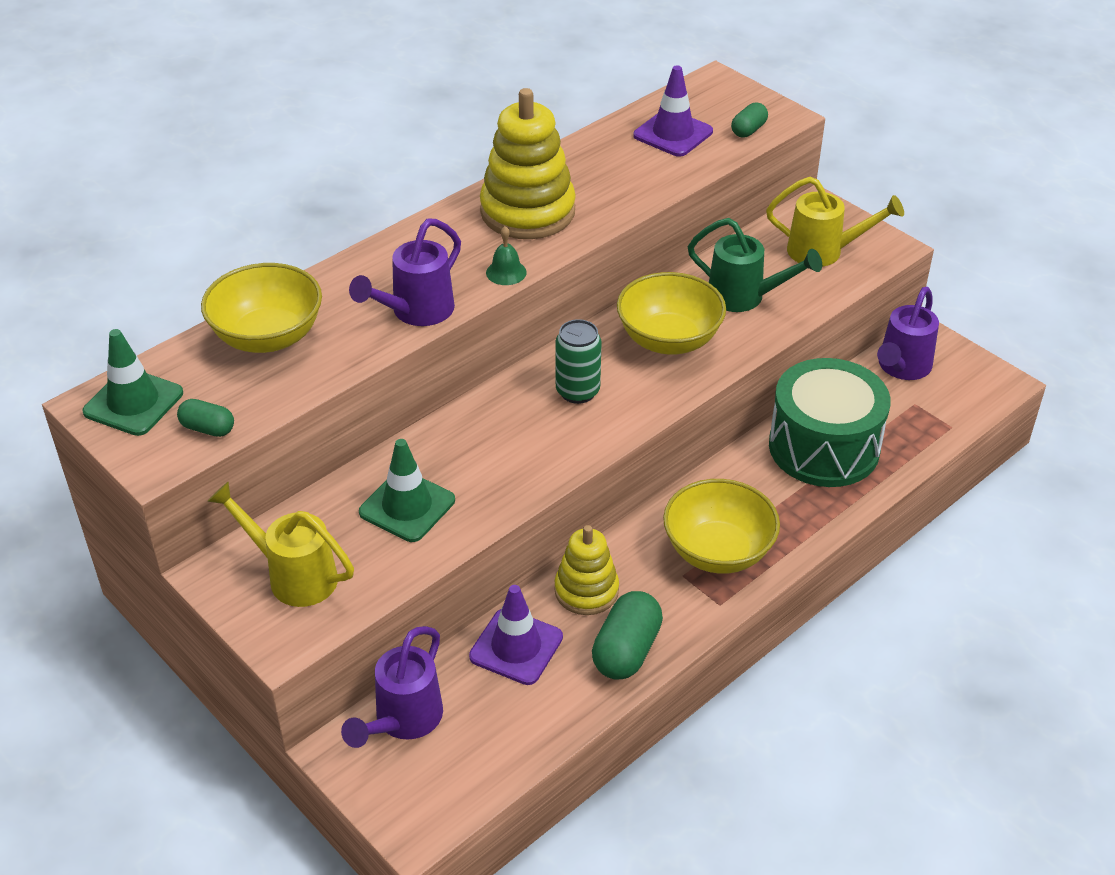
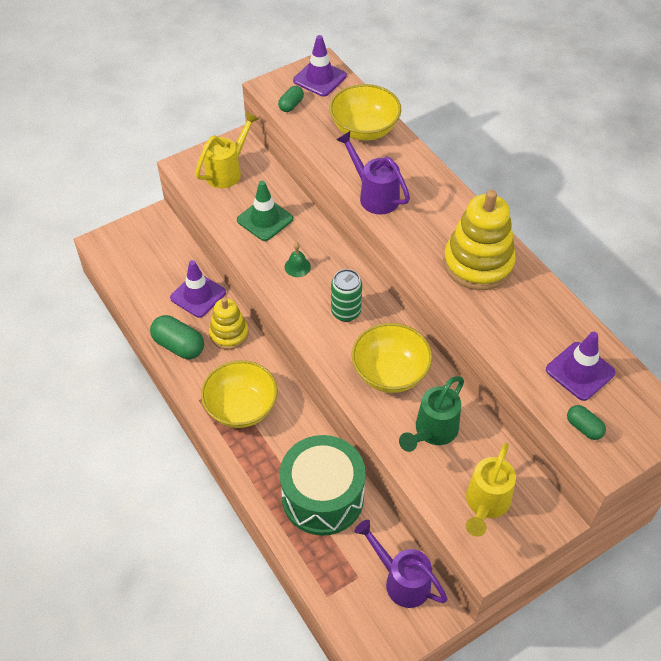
camera: 100 degrees right, 10 degrees up
green traffic cone [83,329,183,436] -> purple traffic cone [293,35,347,96]
purple watering can [341,626,443,748] -> none
green bell [486,226,527,285] -> green bell moved to [285,243,311,277]

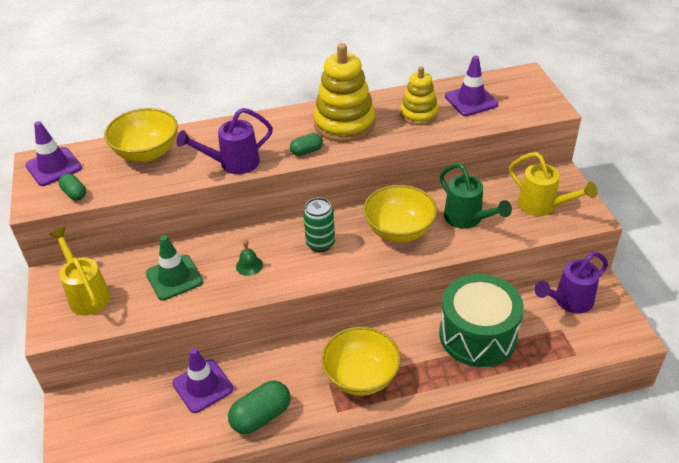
camera: 70 degrees left, 10 degrees down
yellow stacking toy [209,298,249,350] -> yellow stacking toy moved to [400,66,438,125]
green capsule [567,405,606,440] -> green capsule moved to [290,133,323,156]

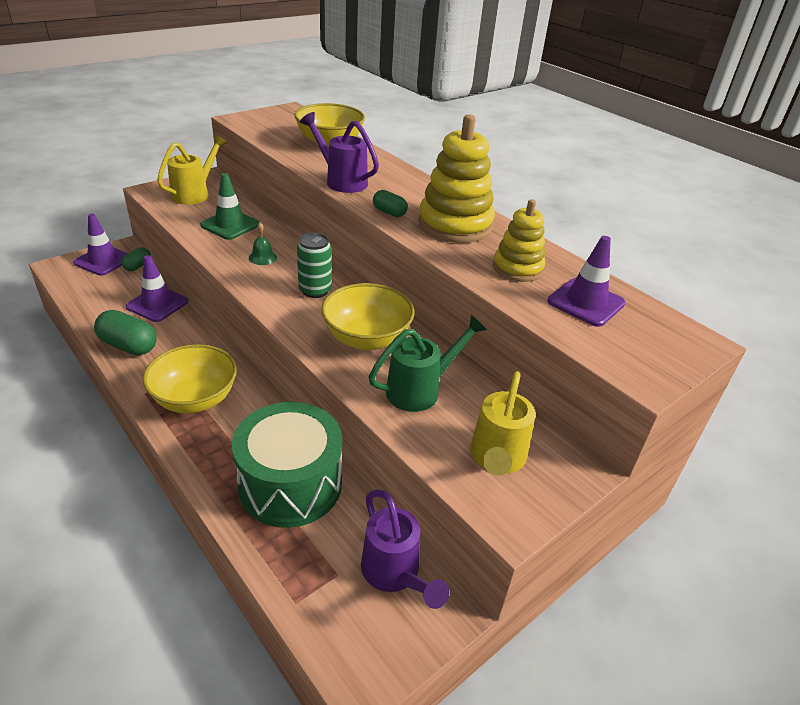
camera: 60 degrees right, 5 degrees down
purple traffic cone [25,121,82,186] -> purple traffic cone moved to [73,214,128,275]
green capsule [59,174,86,201] -> green capsule moved to [122,247,151,271]
green watering can [440,163,512,229] -> green watering can turned 150 degrees counterclockwise [369,315,487,412]
purple watering can [535,252,608,313] -> purple watering can turned 150 degrees counterclockwise [361,490,450,609]

